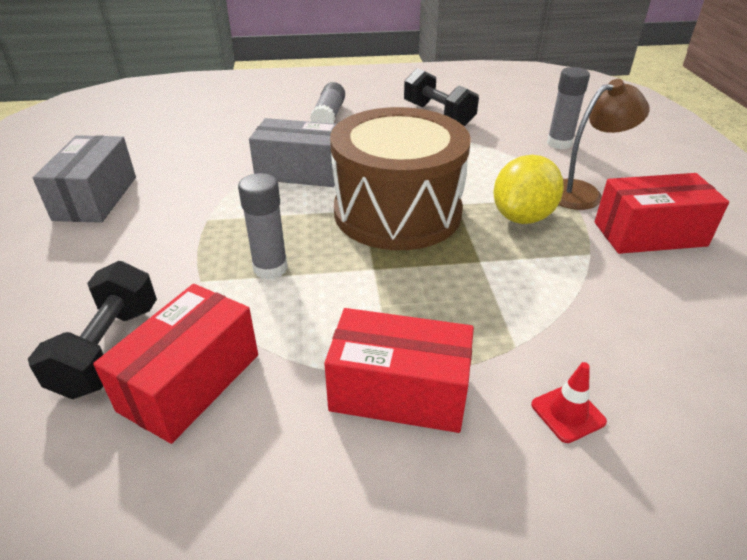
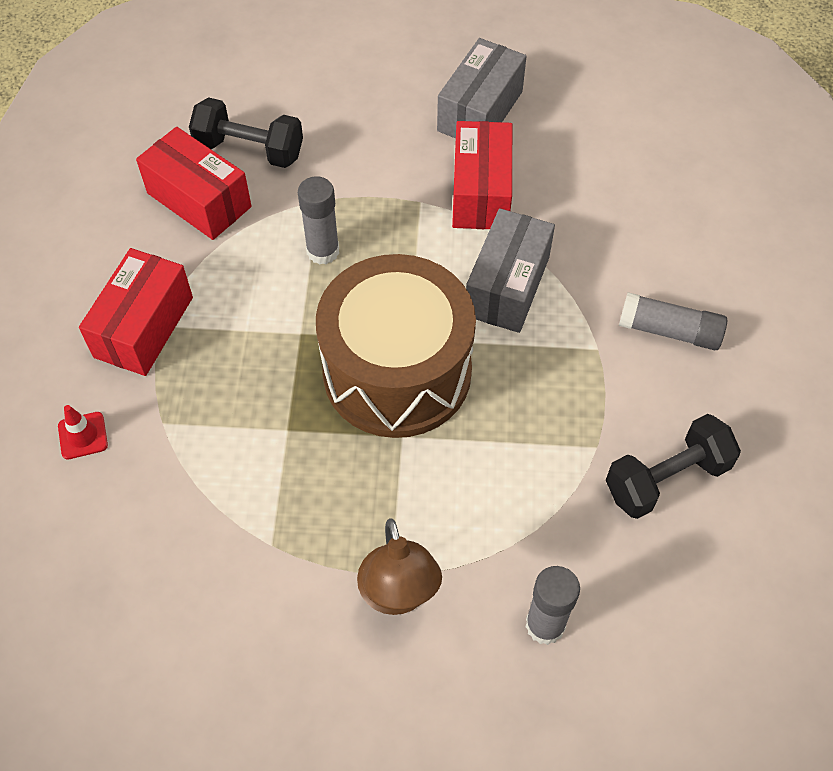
camera: 100 degrees right, 20 degrees up
grey box [33,135,136,223] -> grey box turned 75 degrees counterclockwise [437,38,527,138]
yellow lemon [493,155,564,224] -> none
red box [595,173,729,254] -> red box moved to [452,121,512,229]

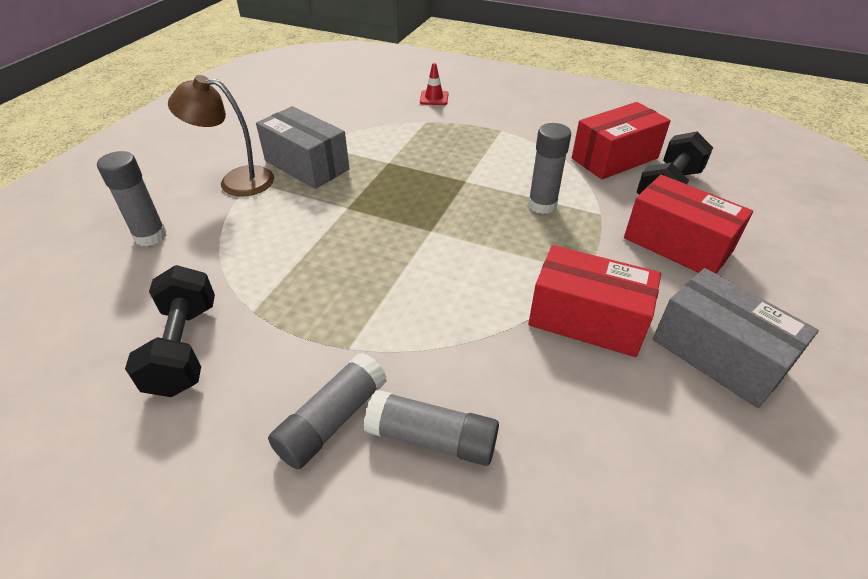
camera: 110 degrees right, 15 degrees down
red box [79,248,193,376] -> red box moved to [624,175,753,274]
brown drum [316,254,476,438] -> none
grey box [466,208,555,333] -> grey box moved to [256,106,349,189]
none -> grey glue stick [364,390,499,466]

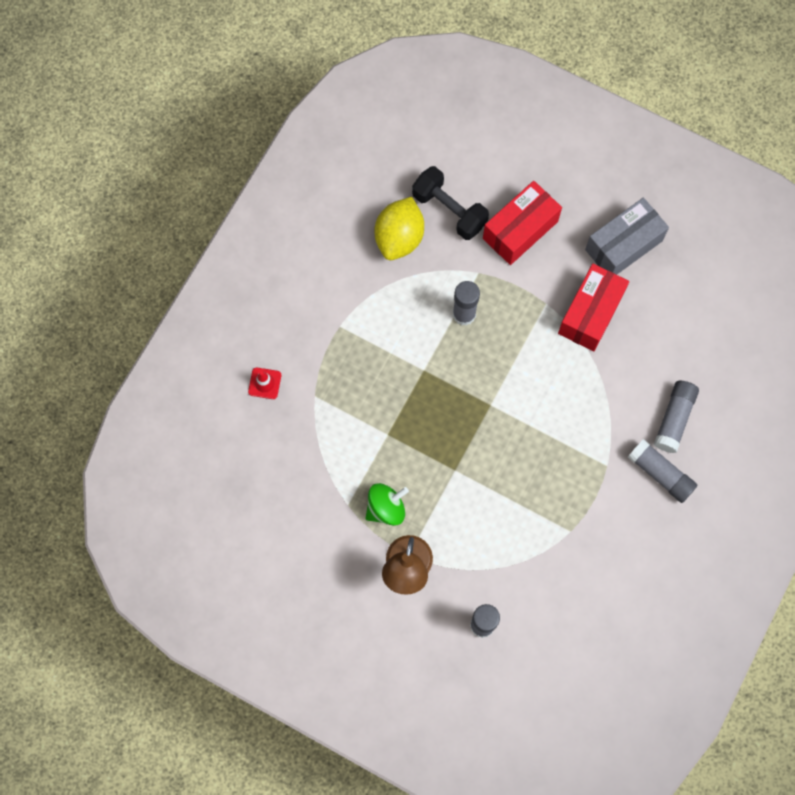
camera: 85 degrees left, 30 degrees up
black dumbbell [125,265,215,397] -> none
grey box [256,106,349,189] -> green spinning top [365,483,409,526]
red box [572,102,671,179] -> yellow lemon [375,197,424,260]

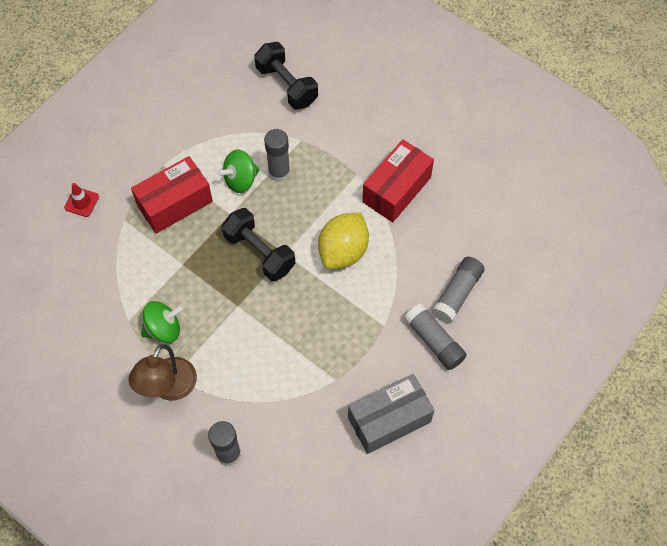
camera: 10 degrees right, 10 degrees down
yellow lemon [375,197,424,260] -> yellow lemon moved to [318,213,369,269]
red box [483,181,562,265] -> red box moved to [131,156,213,233]
grey box [585,198,669,275] -> grey box moved to [348,374,435,454]
none -> green spinning top [217,150,259,193]
none -> black dumbbell [222,208,295,281]

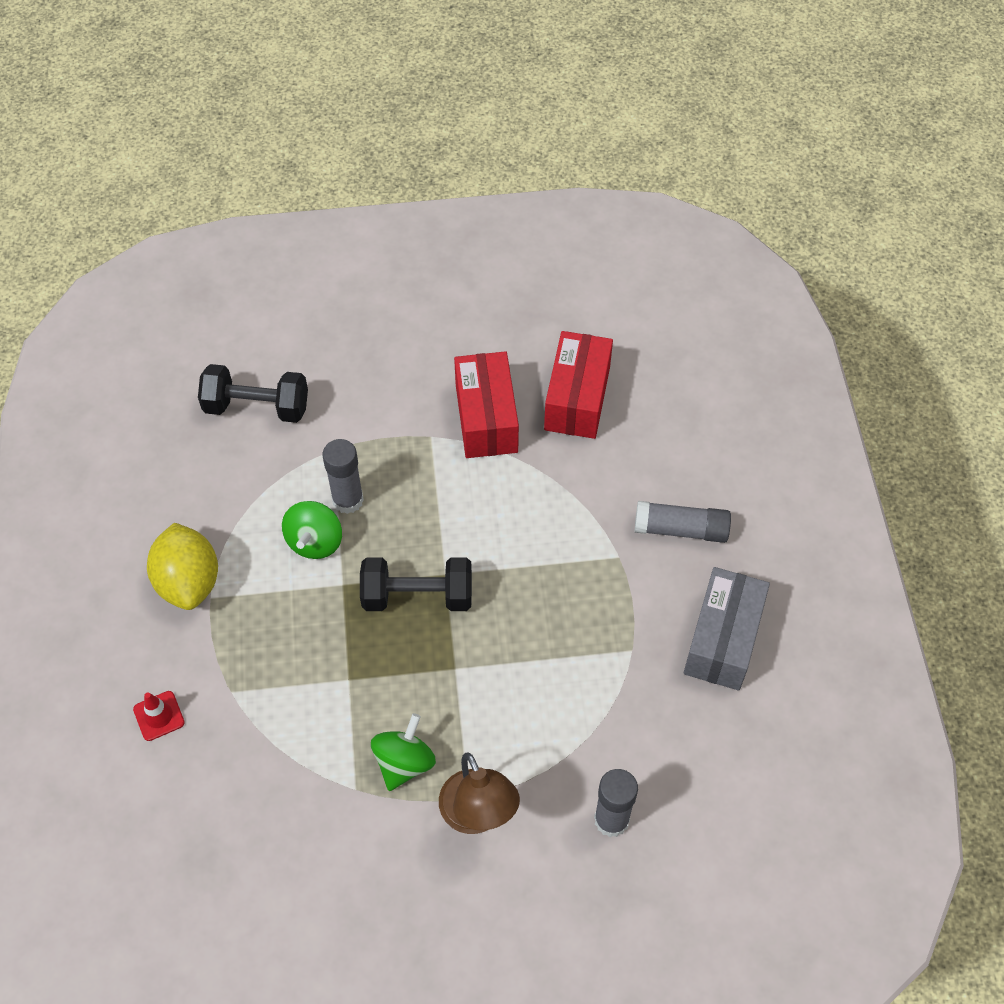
camera: 45 degrees left, 5 degrees down
red box [131,156,213,233] -> red box moved to [544,331,613,439]
yellow lemon [318,213,369,269] -> yellow lemon moved to [147,523,218,610]
grey glue stick [432,257,485,323] -> none

